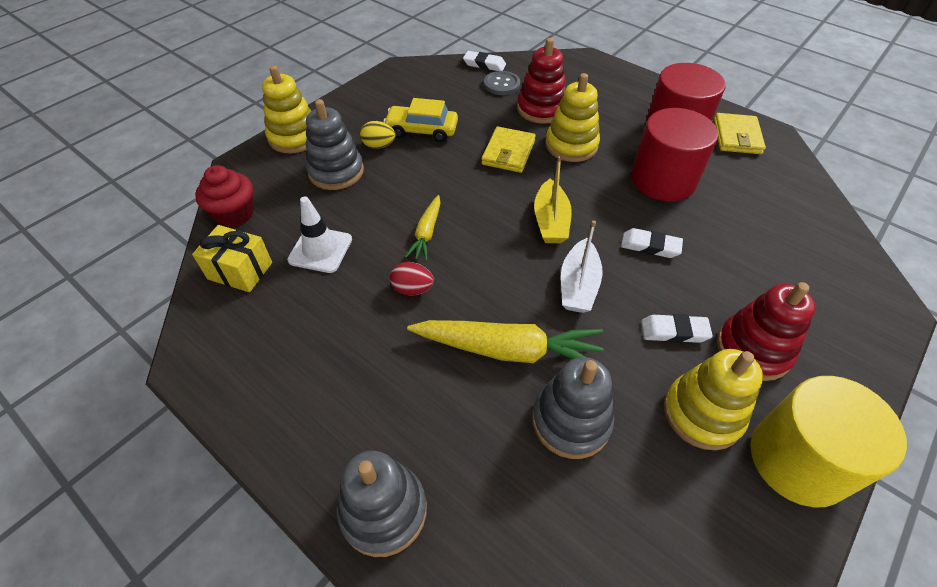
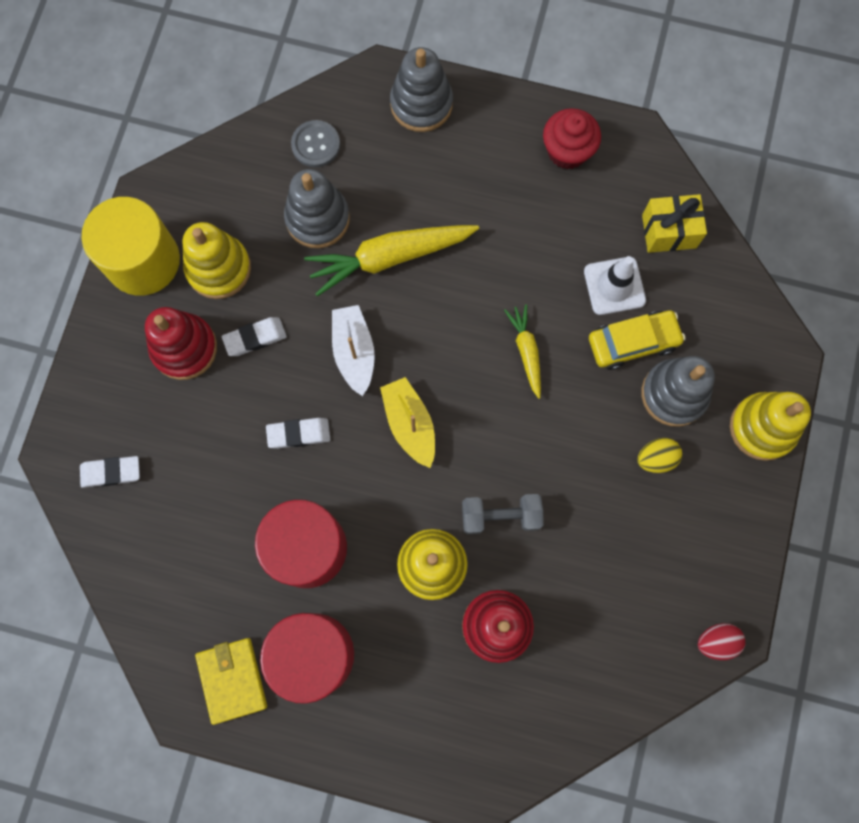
camera: 155 degrees right, 25 degrees up
red cupcake [195,165,254,228] -> red cupcake moved to [543,108,601,169]
yellow car [384,98,458,142] -> yellow car moved to [589,310,685,370]
red egg [390,262,434,296] -> red egg moved to [698,623,745,660]
white eraser [463,51,506,71] -> white eraser moved to [80,456,140,488]
yellow wallet [481,127,536,173] -> grey dumbbell [462,494,543,534]
grey button [484,71,520,95] -> grey button moved to [291,120,340,167]

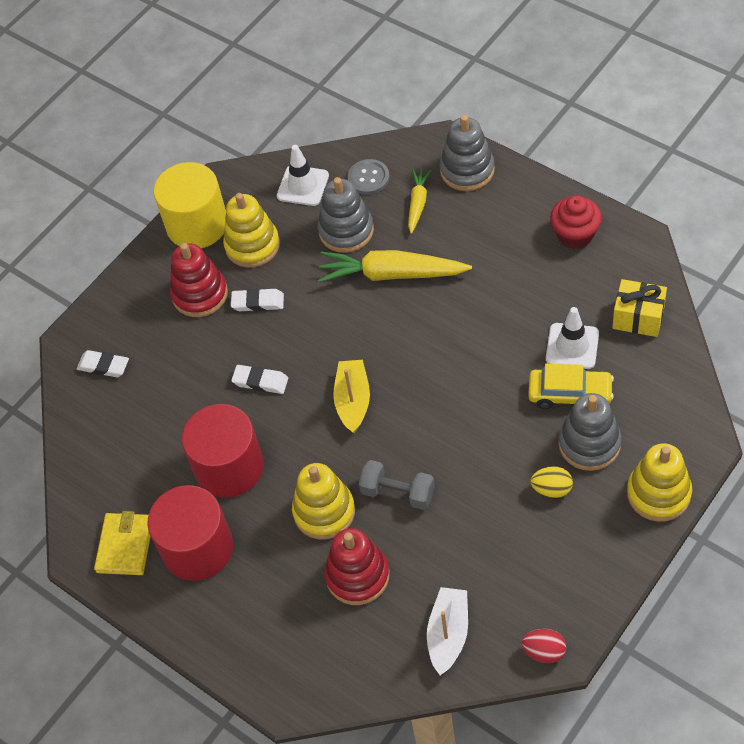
camera: 30 degrees right, 20 degrees down
white boat [332,305,375,396] -> white boat moved to [427,587,468,675]
yellow carrot [504,304,541,399] -> yellow carrot moved to [408,169,432,234]
none -> white traffic cone [277,145,329,206]

